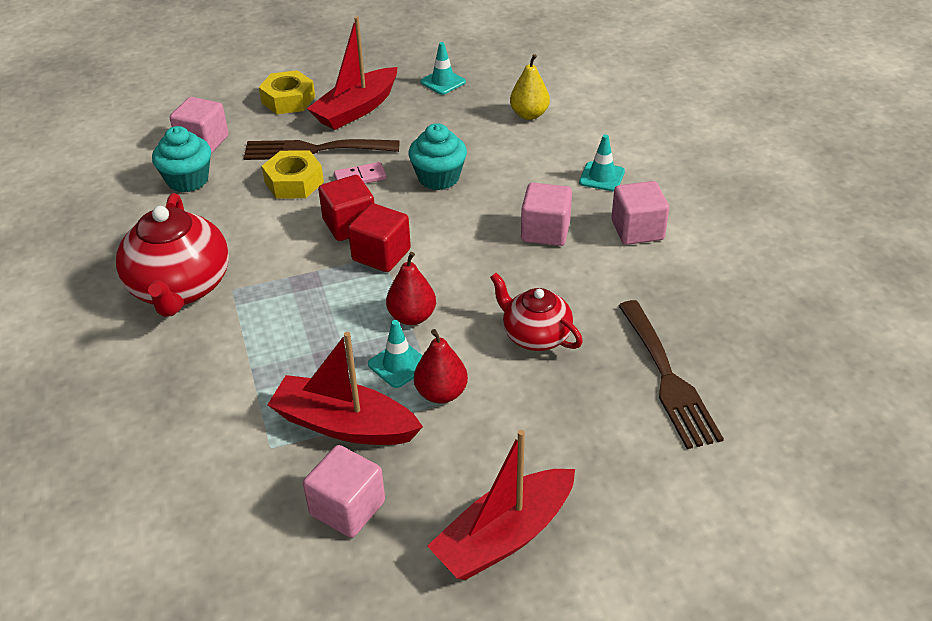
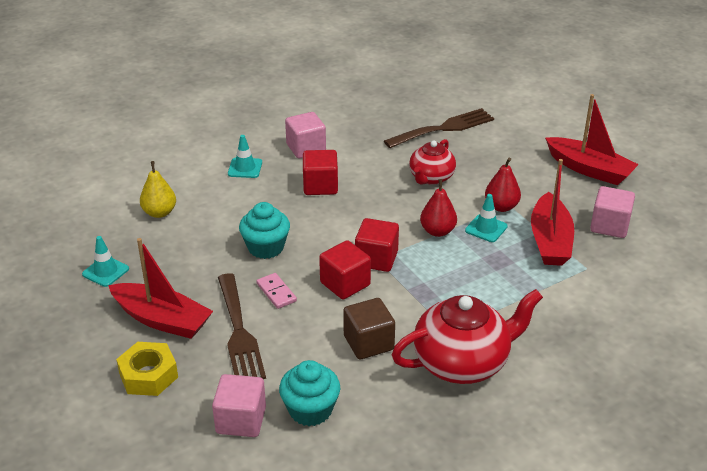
camera: 105 degrees left, 5 degrees down
yellow nut [262,150,324,199] -> none
pink cube [521,183,572,246] -> red cube [303,150,338,195]
none -> brown cube [343,298,395,359]

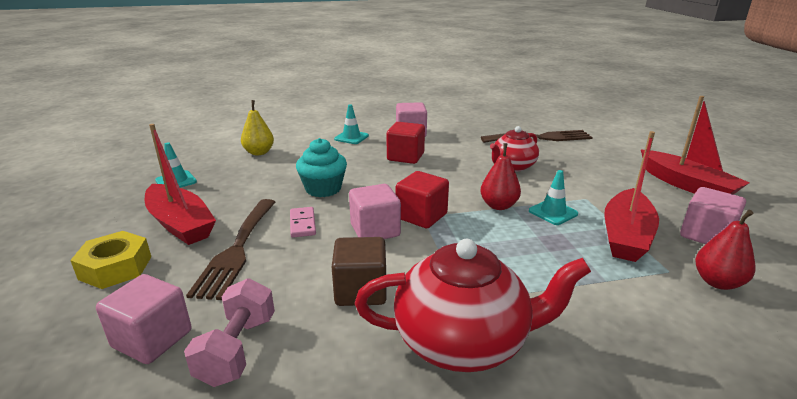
camera: 20 degrees right, 10 degrees down
turquoise cupcake [279,360,340,426] -> pink dumbbell [184,278,275,387]
red cube [319,240,371,299] -> pink cube [349,184,401,239]
red pear [485,158,521,212] -> red pear moved to [695,210,756,290]

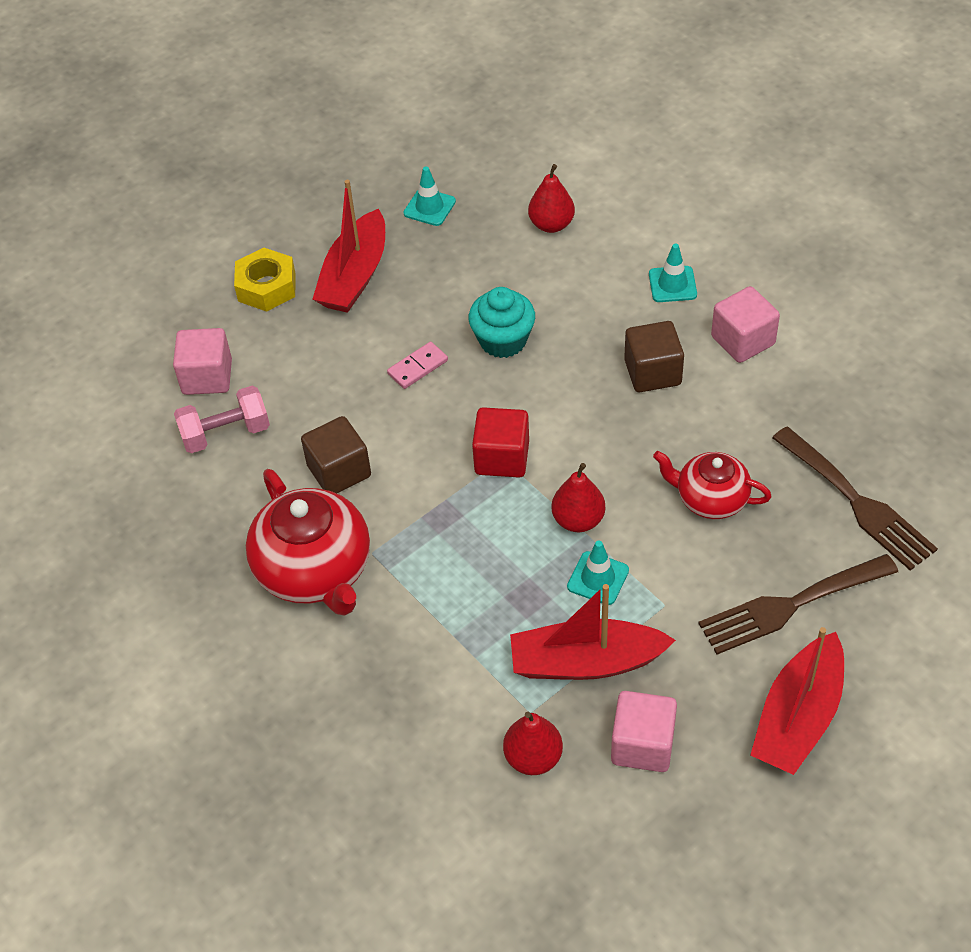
camera: 65 degrees right, 25 degrees up
brown fork [186,199,276,300] -> brown fork moved to [698,554,898,654]
yellow pear [241,100,274,155] -> red pear [528,164,575,233]
pink cube [349,184,401,239] -> none
red cube [386,122,425,164] -> brown cube [624,321,684,392]

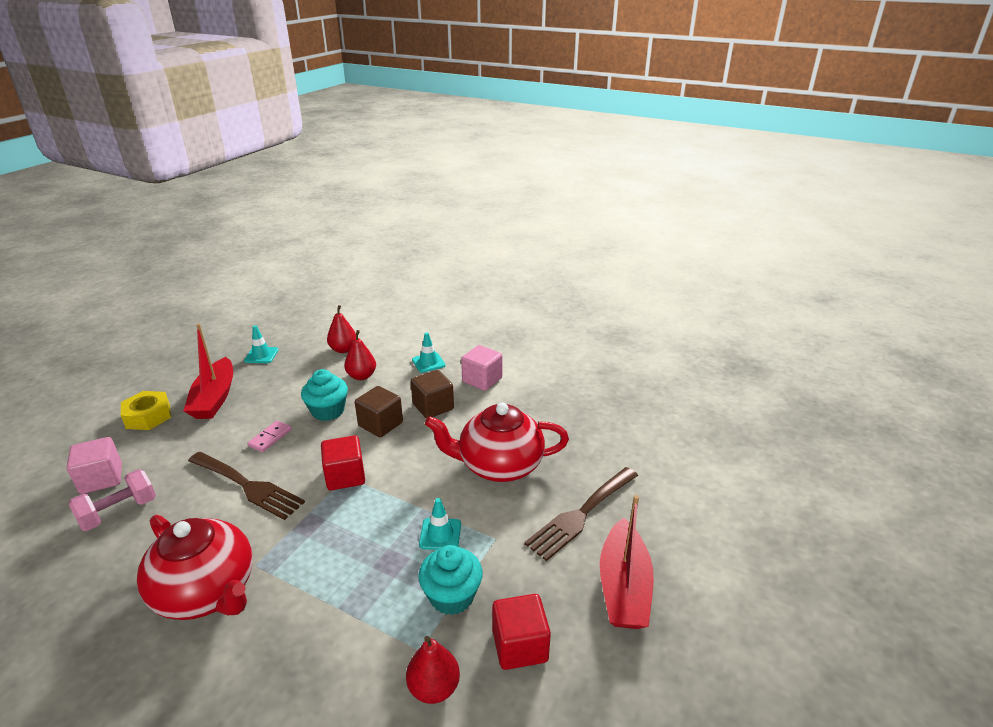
camera: 25 degrees left, 20 degrees down
brown cube [301,416,371,493] -> brown cube moved to [355,386,403,437]
red boat [510,584,676,680] -> turquoise cupcake [418,545,483,615]
red pear [551,463,605,532] -> red pear moved to [344,330,376,380]
pink cube [611,691,677,772] -> red cube [492,594,551,670]
red teapot [653,451,772,519] -> red teapot [425,403,569,482], size x1.65
brown fork [772,427,938,571] -> brown fork moved to [188,452,305,520]

